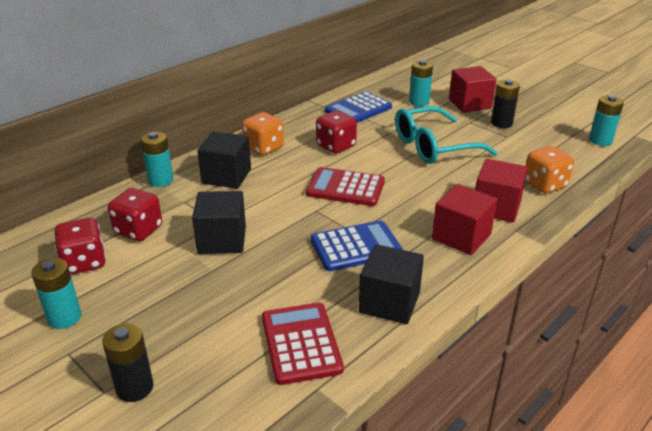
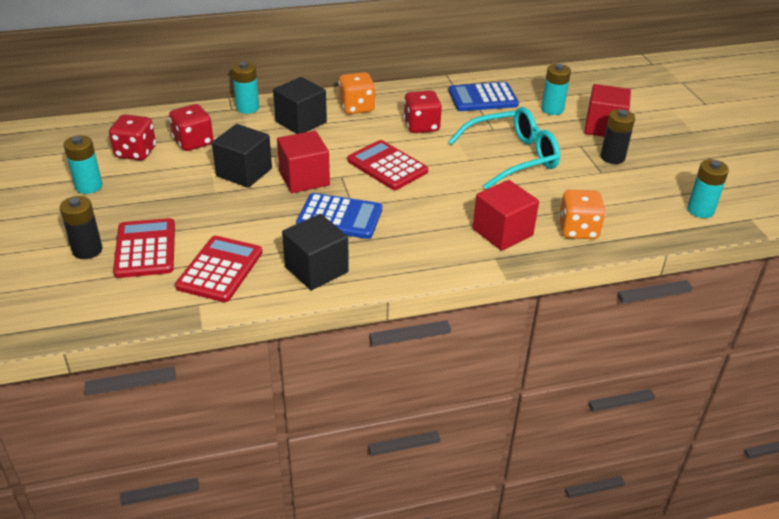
camera: 30 degrees right, 5 degrees up
turquoise glasses [395,106,498,164] -> turquoise glasses turned 150 degrees clockwise [448,107,560,189]
red cube [432,184,497,255] -> red cube moved to [277,131,330,193]
none -> red calculator [113,218,175,278]

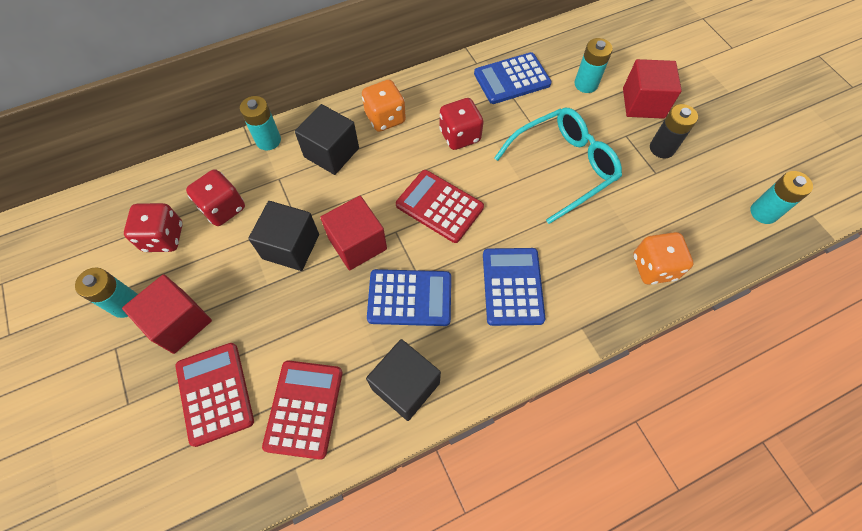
camera: 10 degrees left, 25 degrees up
black battery [60,196,102,259] -> none
red cube [473,180,539,251] -> red cube moved to [122,274,212,354]
none -> blue calculator [483,248,545,326]

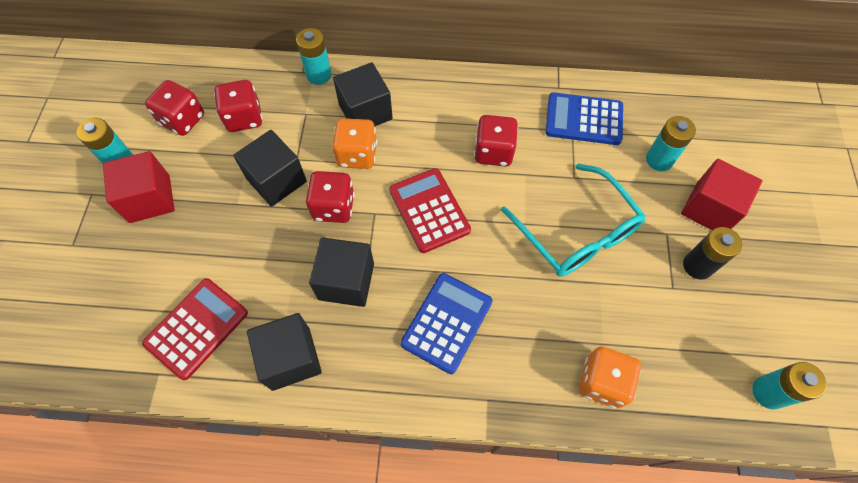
camera: 30 degrees right, 0 degrees up
red calculator [176,343,254,447] -> none
red cube [320,196,387,270] -> red dice [306,171,355,223]
orange dice [362,80,406,132] -> orange dice moved to [332,118,377,169]
blue calculator [367,269,451,326] -> black cube [309,237,374,307]
turquoise glasses [494,108,622,224] -> turquoise glasses turned 60 degrees clockwise [501,163,646,277]

